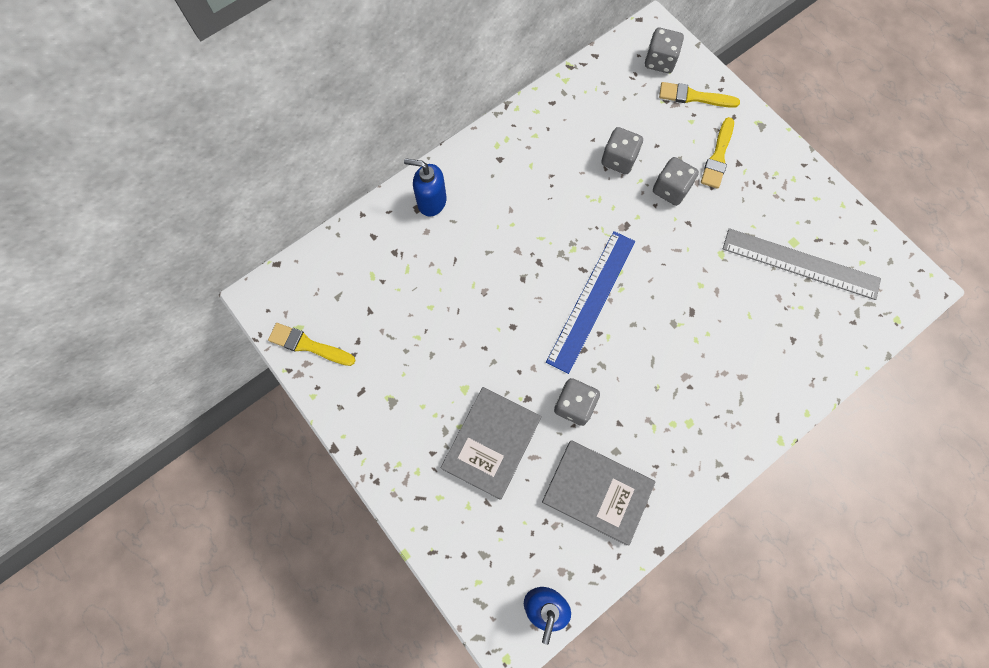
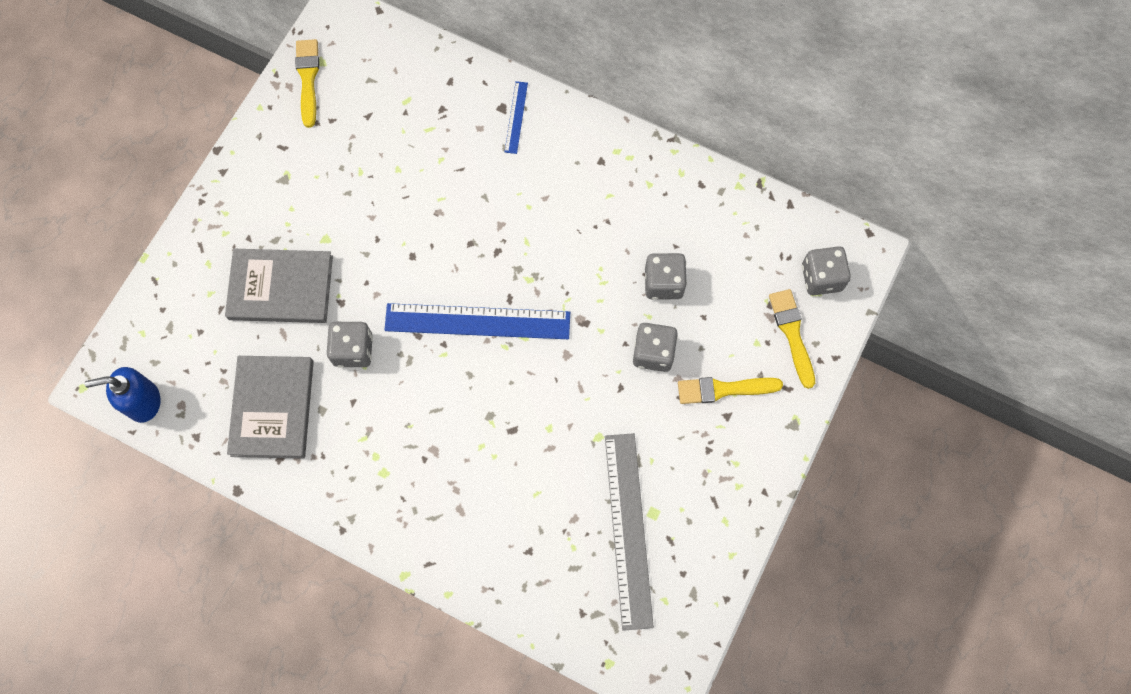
camera: 65 degrees right, 0 degrees up
blue soap dispenser [404,158,446,217] -> blue ruler [505,81,528,154]

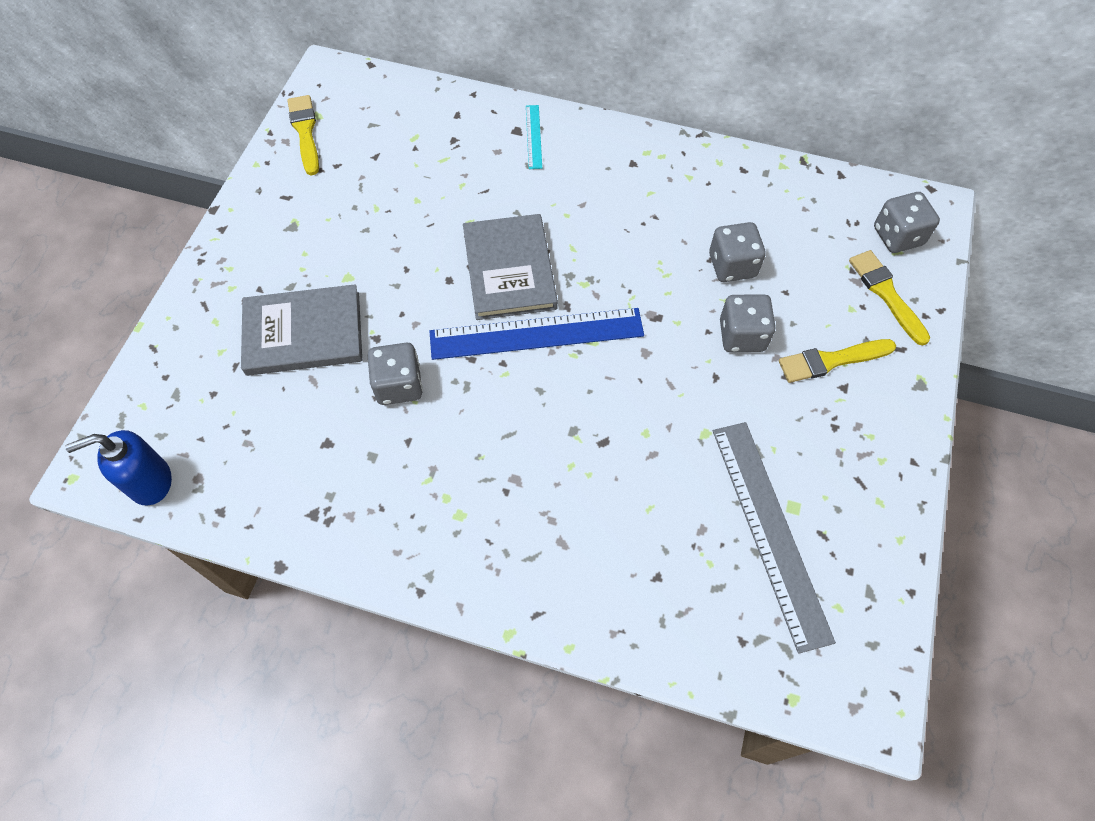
camera: 10 degrees left, 10 degrees down
grey book [227,356,314,459] -> grey book moved to [463,214,558,320]
blue ruler [505,81,528,154] -> turquoise ruler [526,105,542,169]

